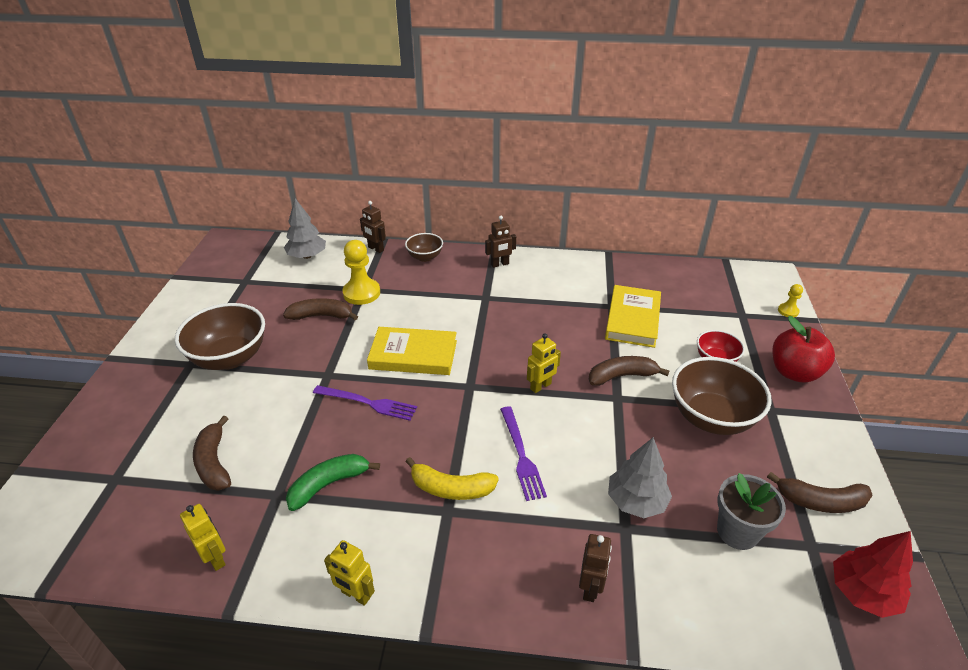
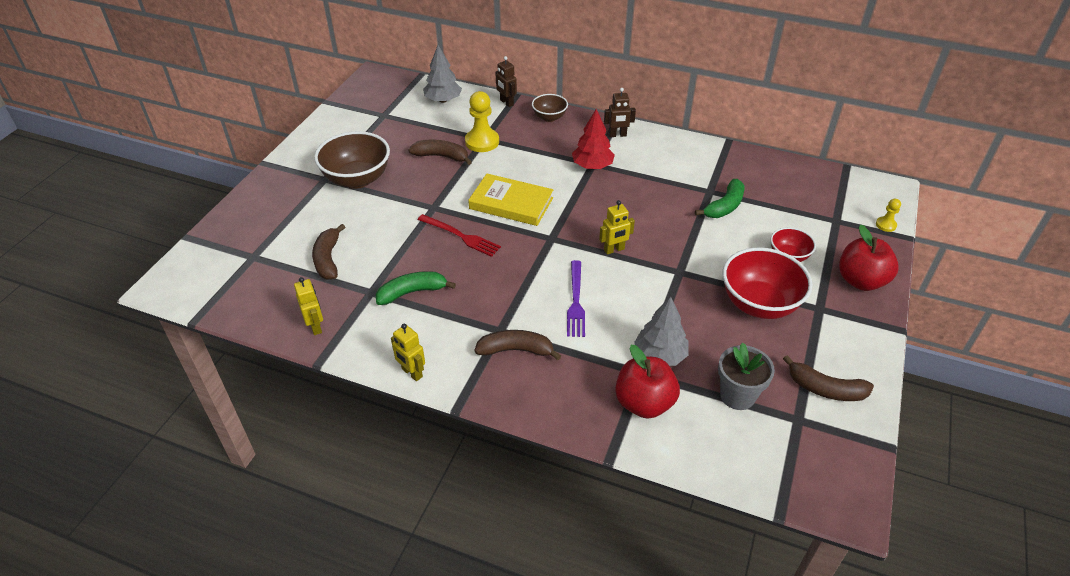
camera: 15 degrees right, 5 degrees up
purple fork [313,385,417,421] -> red fork [418,214,501,257]
yellow banana [405,457,499,500] -> none
brown robot [579,534,612,602] -> none
brown banana [589,356,670,386] -> brown banana moved to [475,330,561,360]
yellow book [605,285,661,348] -> green banana [695,179,744,218]
brown bowl [672,357,772,435] -> red bowl [723,248,813,319]
red tree [833,531,913,618] -> red tree moved to [572,109,615,169]
none -> red apple [615,345,680,419]

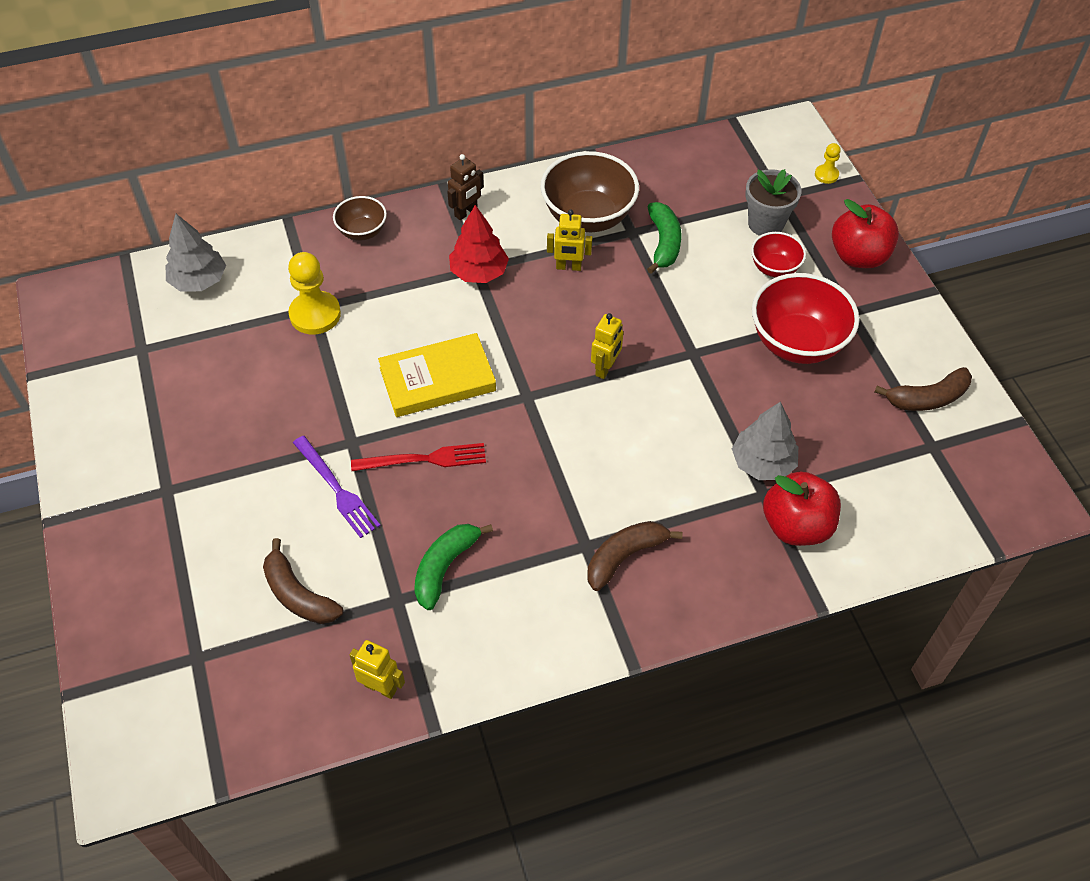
camera: 40 degrees left, 10 degrees up
brown bowl [314,131,390,189] -> brown bowl moved to [540,151,639,232]
yellow robot [391,324,425,381] -> yellow robot moved to [547,210,592,271]
brown banana [409,140,472,165] -> none
brown robot [495,56,517,107] -> none
purple fork [567,260,585,337] -> purple fork moved to [293,436,381,538]
grey flower pot [718,343,775,410] -> grey flower pot moved to [745,169,802,236]

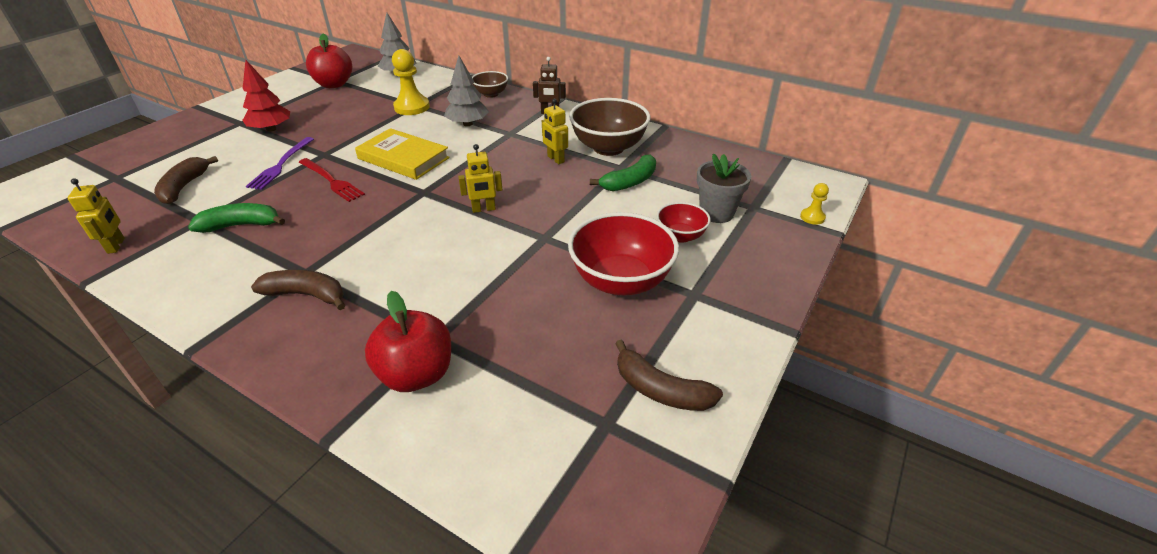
camera: 50 degrees right, 15 degrees down
red tree [449,205,509,283] -> red tree moved to [242,60,290,132]
grey tree [732,401,798,480] -> grey tree moved to [444,56,489,126]
red apple [832,199,899,268] -> red apple moved to [306,34,352,88]

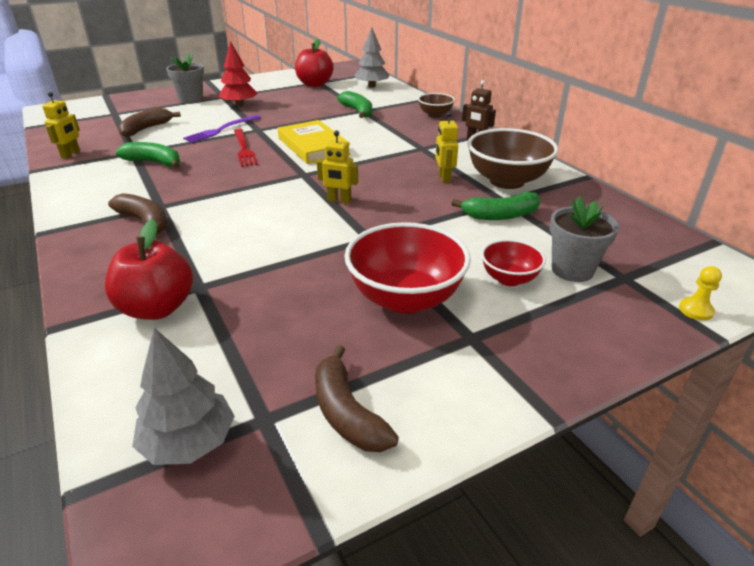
camera: 30 degrees right, 5 degrees down
yellow pawn [392,49,430,115] -> green banana [337,91,372,118]
grey tree [444,56,489,126] -> grey tree moved to [132,328,235,465]
none -> grey flower pot [166,53,204,103]

